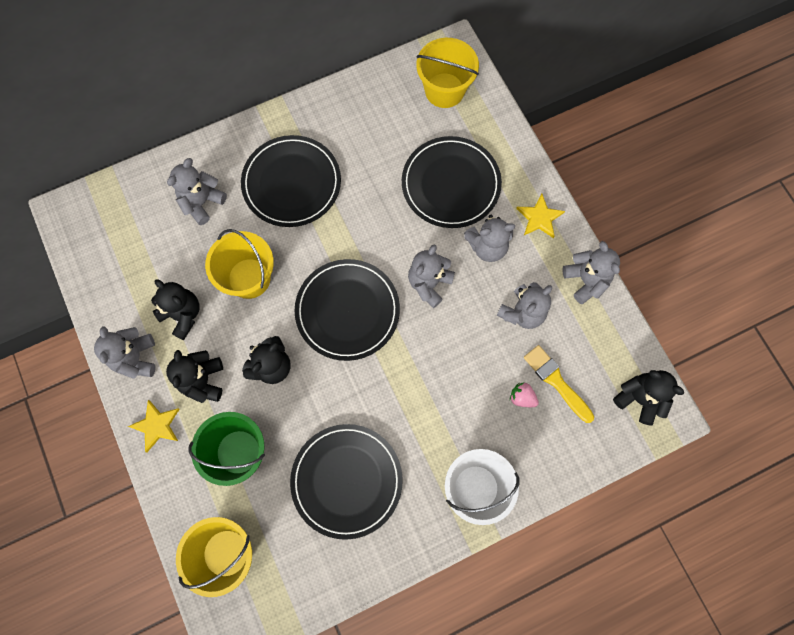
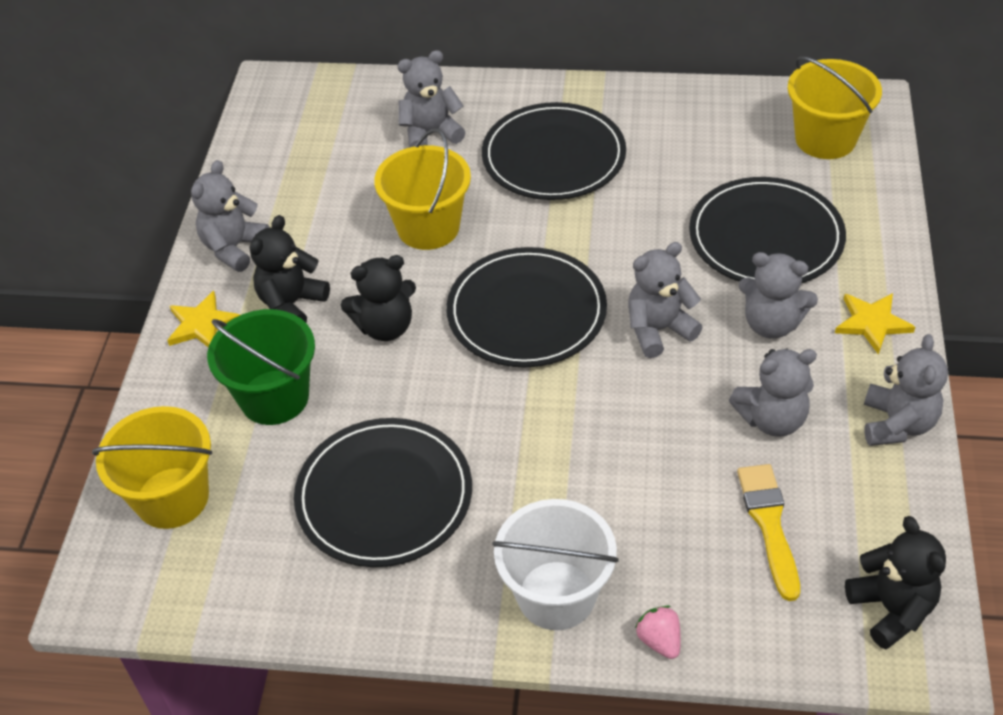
camera: 35 degrees right, 25 degrees down
black teddy bear [151,279,200,340] -> none
pink strawberry [510,382,539,407] -> pink strawberry moved to [635,606,681,659]

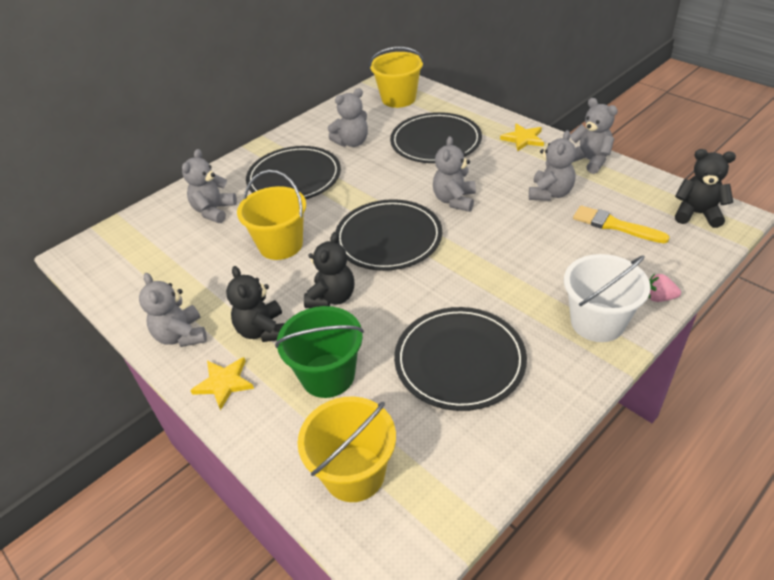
camera: 50 degrees left, 5 degrees down
grey teddy bear [739,252,818,339] -> grey teddy bear moved to [328,88,368,147]

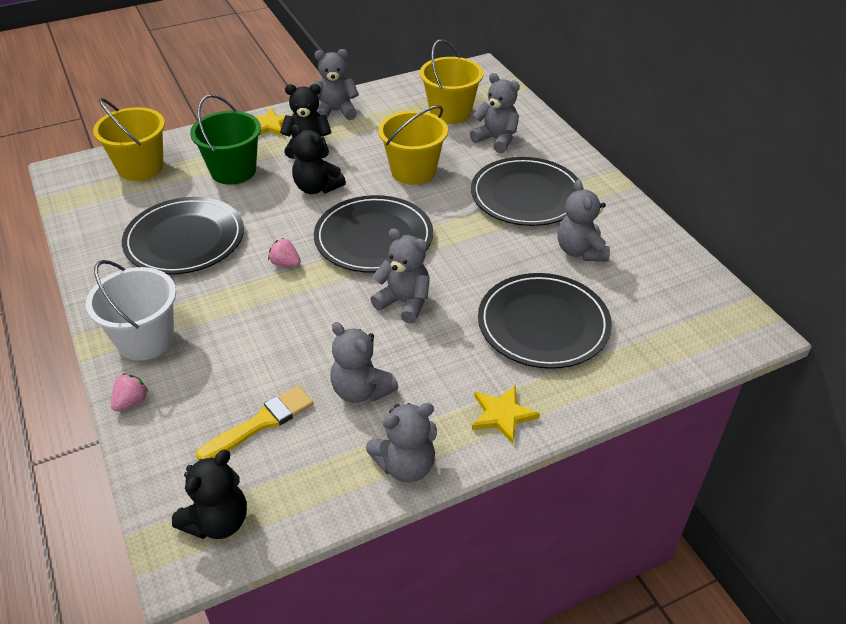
camera: 105 degrees right, 0 degrees up
yellow bucket [369,47,424,108] -> yellow bucket moved to [420,39,483,124]
none -> pink strawberry [268,238,301,267]

